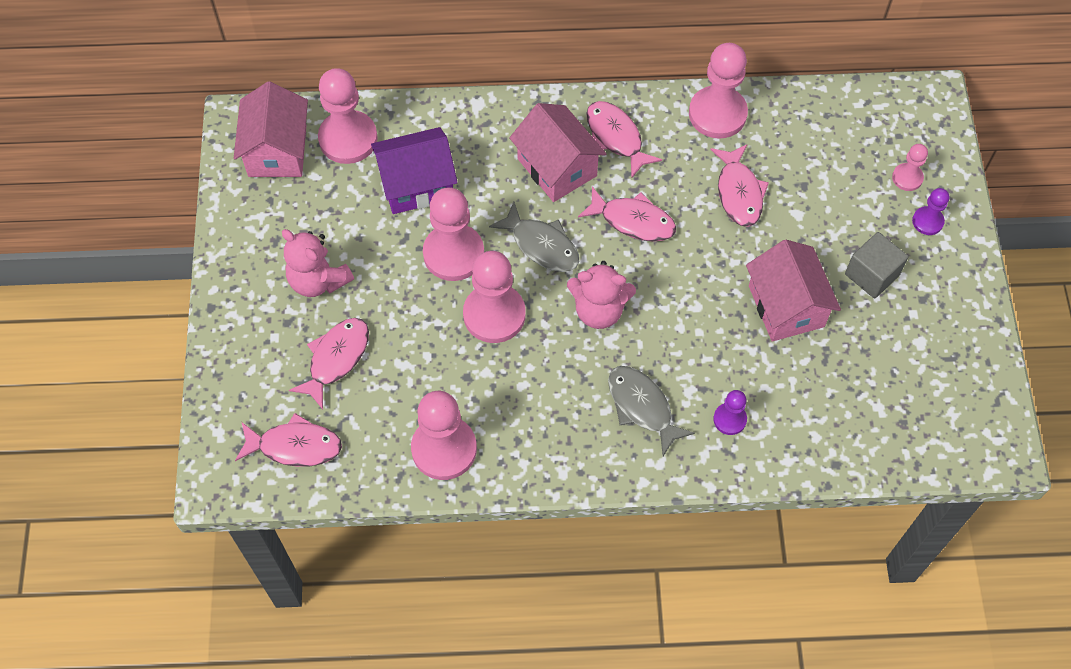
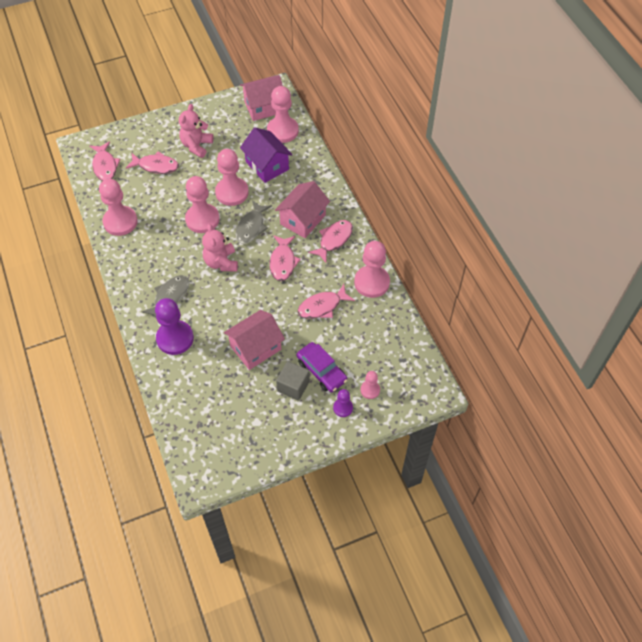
camera: 70 degrees right, 5 degrees down
purple pawn [713,390,747,435] -> purple pawn [155,298,194,355], size x1.95
none -> purple car [297,342,347,392]

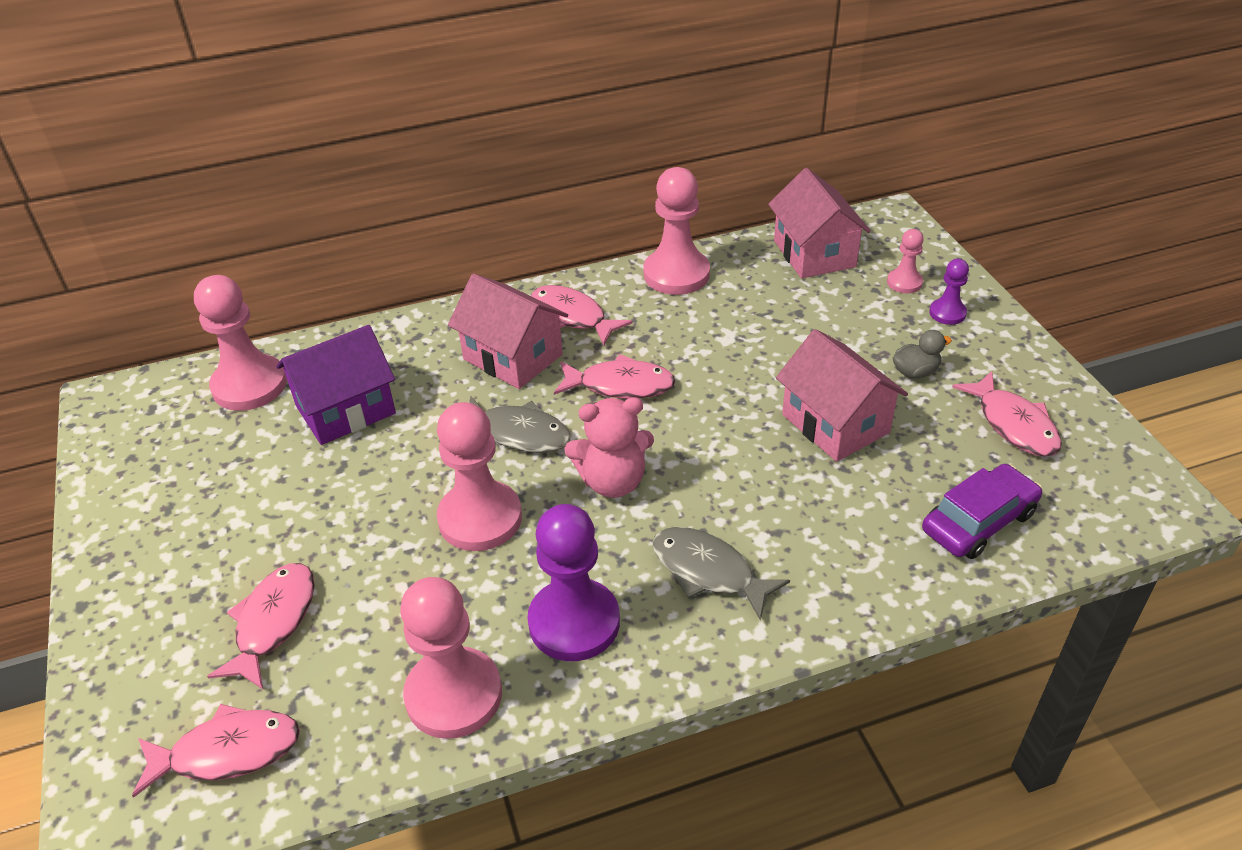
camera: 85 degrees left, 15 degrees down
purple pawn [155,298,194,355] -> purple pawn moved to [527,504,620,661]
pink teddy bear [179,104,214,158] -> none
pink pawn [215,149,249,206] -> none
pink house [240,75,283,121] -> pink house moved to [768,168,871,279]
grey cube [276,361,310,401] -> grey duck [893,330,952,379]
purple car [297,342,347,392] -> purple car moved to [922,464,1042,559]
pink fish [298,284,355,319] -> pink fish moved to [952,371,1062,457]

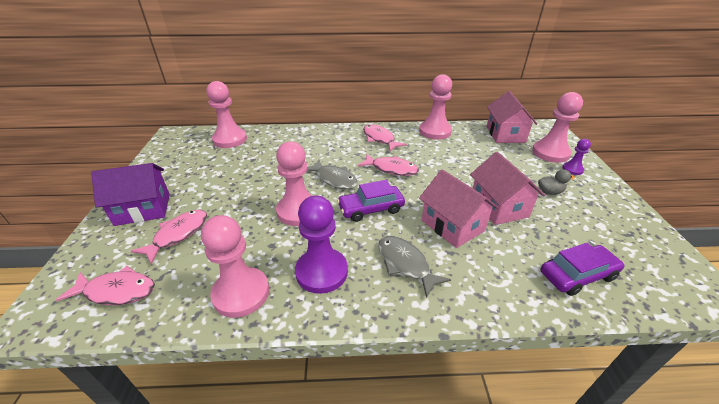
camera: 15 degrees right, 5 degrees down
purple house [276,325,396,445] -> purple house moved to [91,163,170,226]
pink house [448,274,568,389] -> pink house moved to [419,169,498,248]
pink teddy bear [564,397,654,498] -> purple car [337,180,405,222]
pink pawn [887,229,924,293] -> pink pawn [532,92,583,163], size x1.95
pink fish [952,371,1062,457] -> none

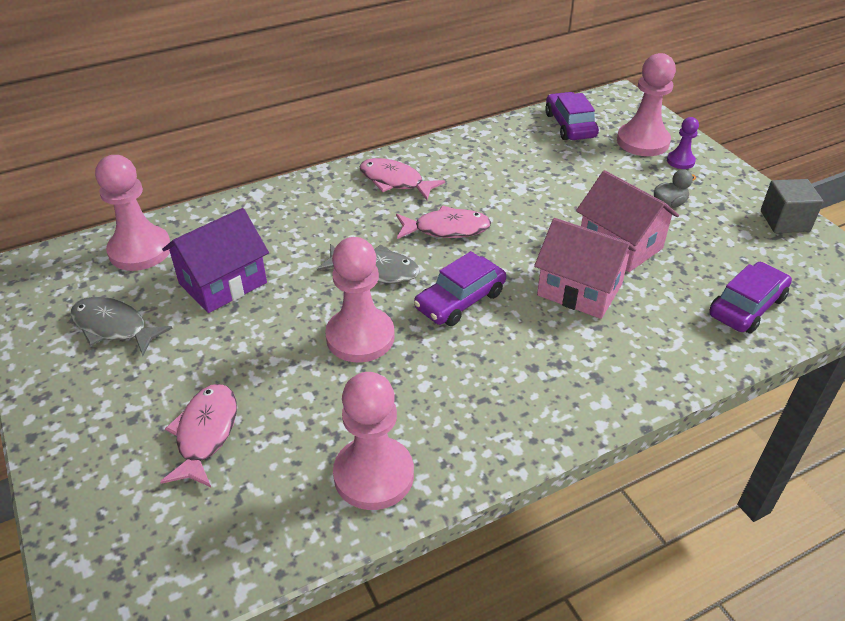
camera: 25 degrees left, 5 degrees up
pink fish [56,266,155,305] -> none
purple house [91,163,170,226] -> purple house moved to [162,208,269,313]
purple pawn [295,196,348,294] -> none
grey fish [378,236,451,298] -> grey fish moved to [71,297,173,356]
pink pawn [419,74,452,140] -> none
pink house [486,91,537,143] -> purple car [545,92,599,140]
none -> grey cube [761,179,823,233]

